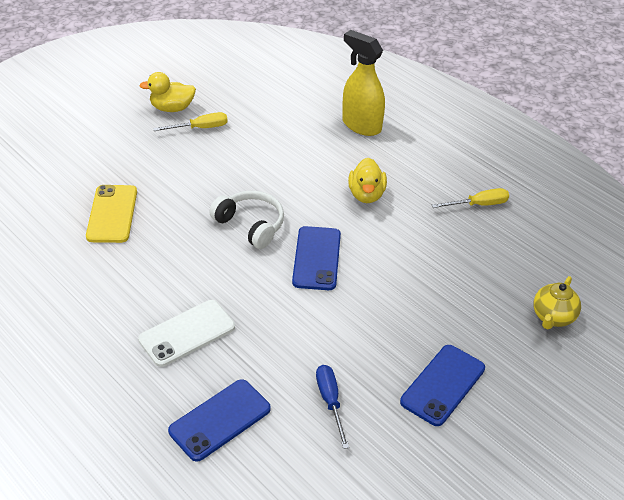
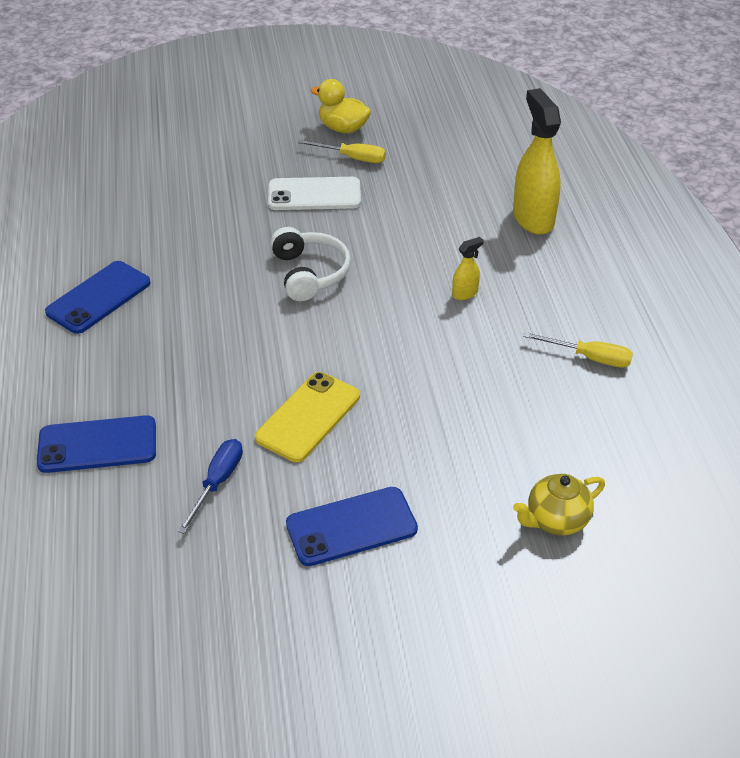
camera: 35 degrees right, 0 degrees up
yellow phone [86,185,137,243] -> yellow phone moved to [255,372,360,462]
white phone [138,300,235,367] -> white phone moved to [268,177,361,210]
blue phone [292,226,341,290] -> blue phone moved to [45,261,150,334]
yellow duck [348,158,387,203] -> yellow spray bottle [452,237,484,300]

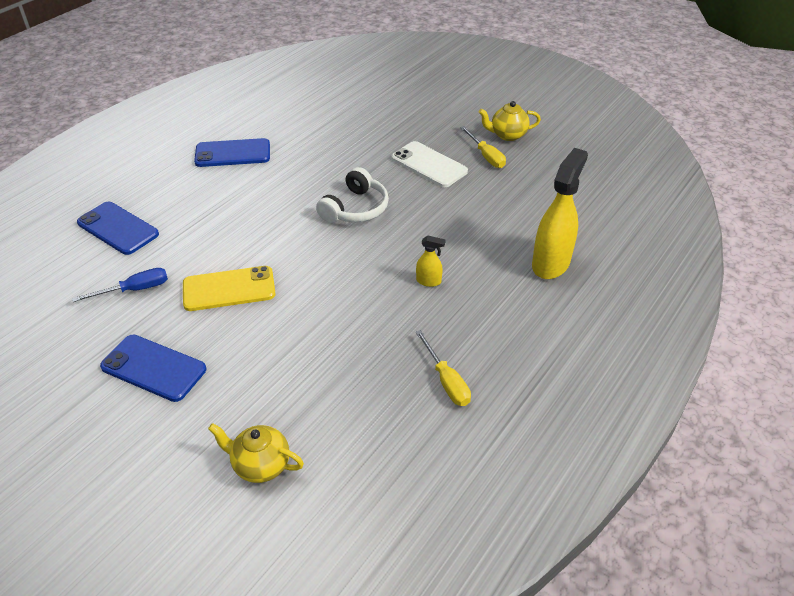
camera: 45 degrees right, 0 degrees up
yellow duck [310,79,371,133] -> yellow teapot [479,101,541,141]

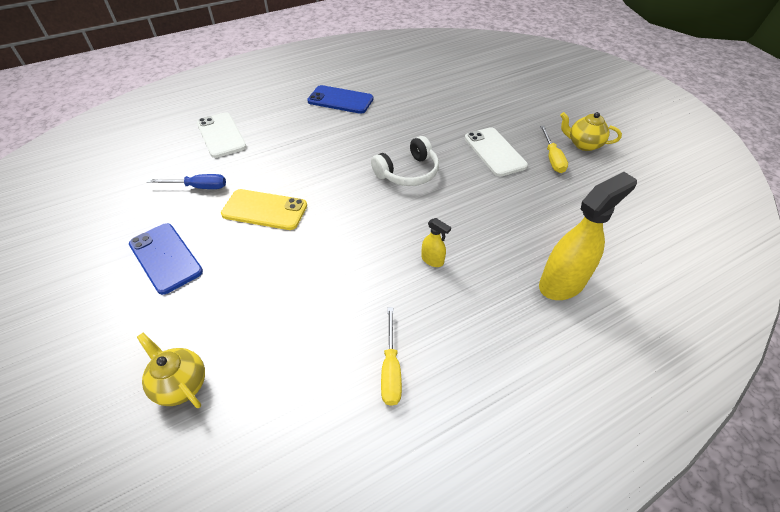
camera: 25 degrees right, 5 degrees up
blue phone [77,202,159,255] -> white phone [197,112,247,158]

